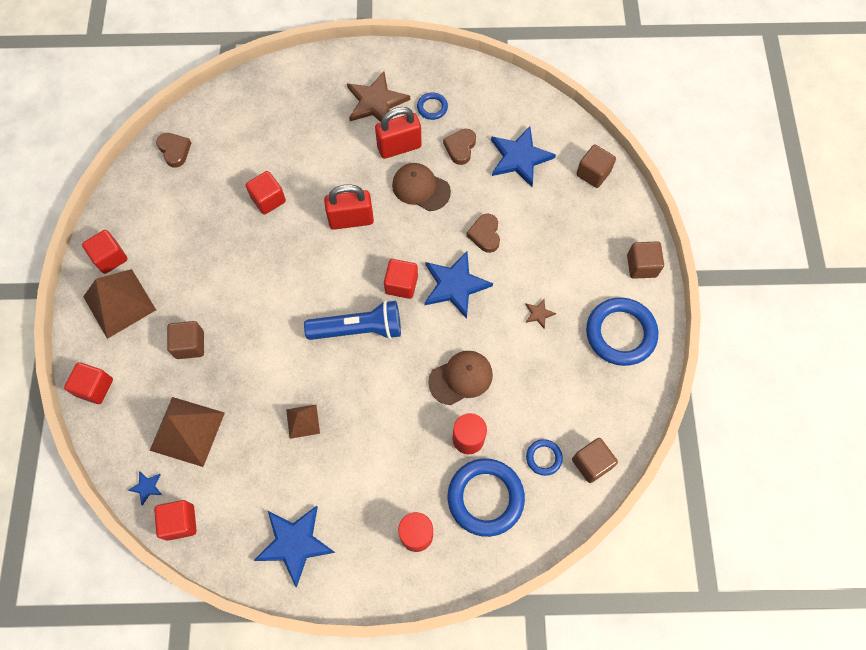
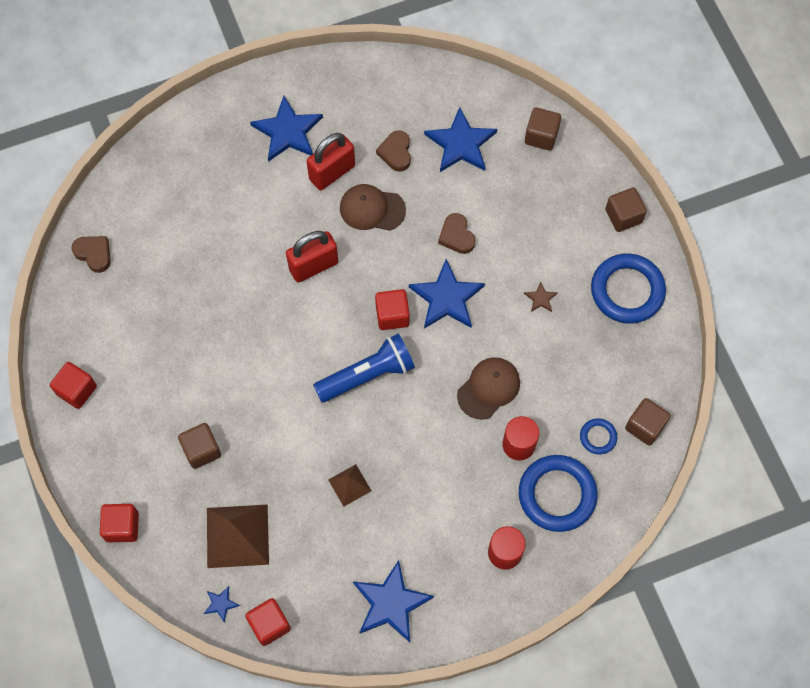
camera: 20 degrees left, 0 degrees up
brown pyramid [83,269,156,339] -> none
red cube [246,171,286,215] -> none
brown star [347,71,410,122] -> blue star [250,96,323,162]
blue ring [417,92,448,120] -> none

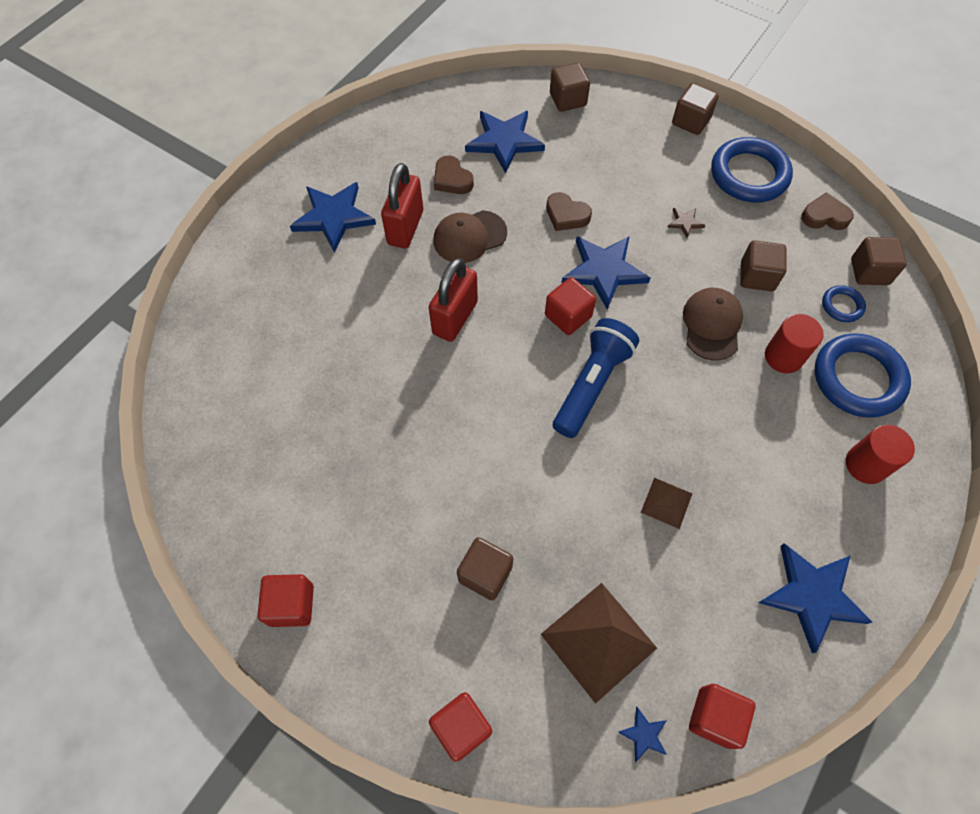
camera: 35 degrees left, 5 degrees down
brown heart [71,236,111,273] -> brown heart moved to [801,192,854,230]
none -> brown cube [740,240,787,291]

